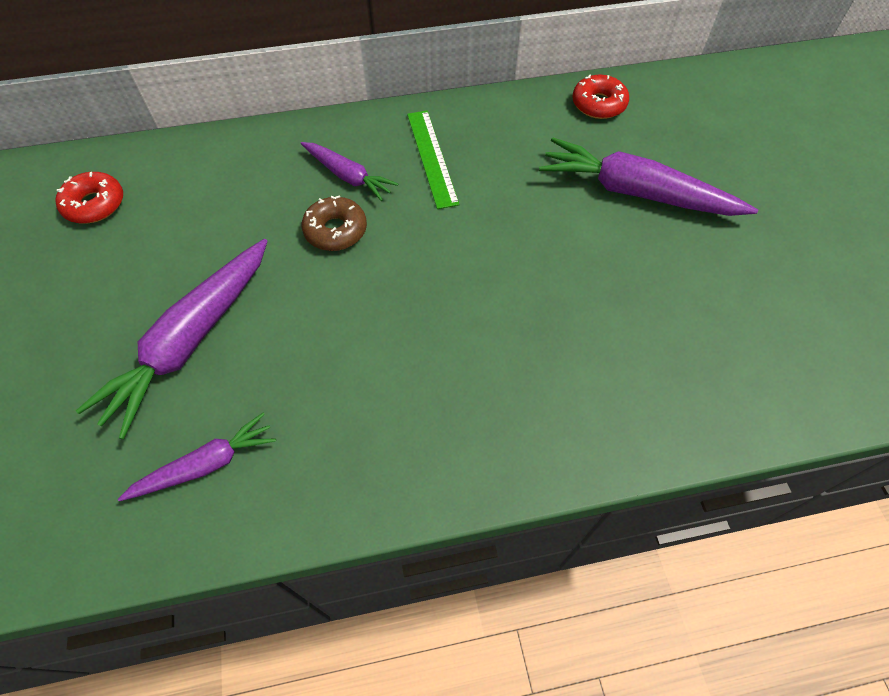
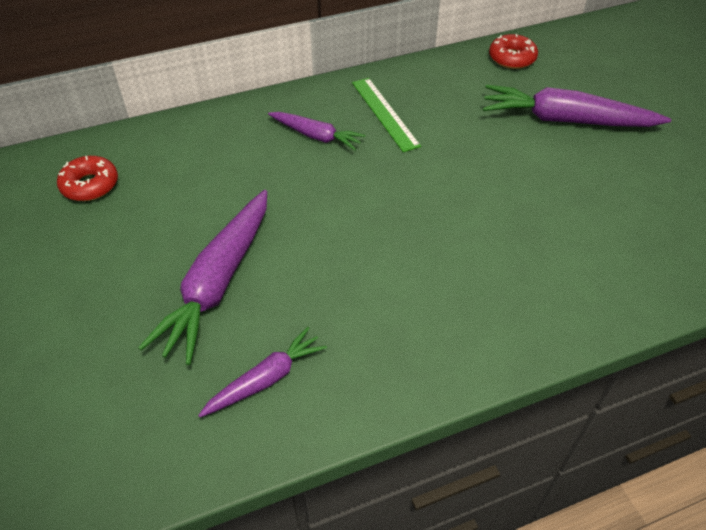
camera: 10 degrees left, 10 degrees down
brown donut [302,195,367,251] -> none

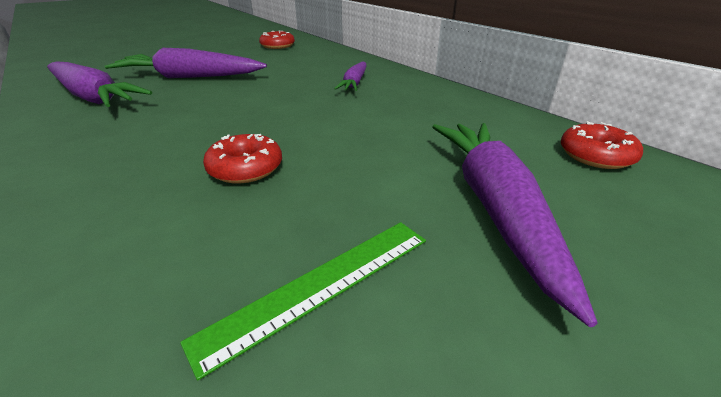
camera: 75 degrees right, 15 degrees down
purple carrot [198,327,327,417] -> purple carrot [47,61,152,107], size x1.77
green ruler [352,78,421,152] -> green ruler moved to [180,222,426,381]
none -> red donut [203,134,282,183]

